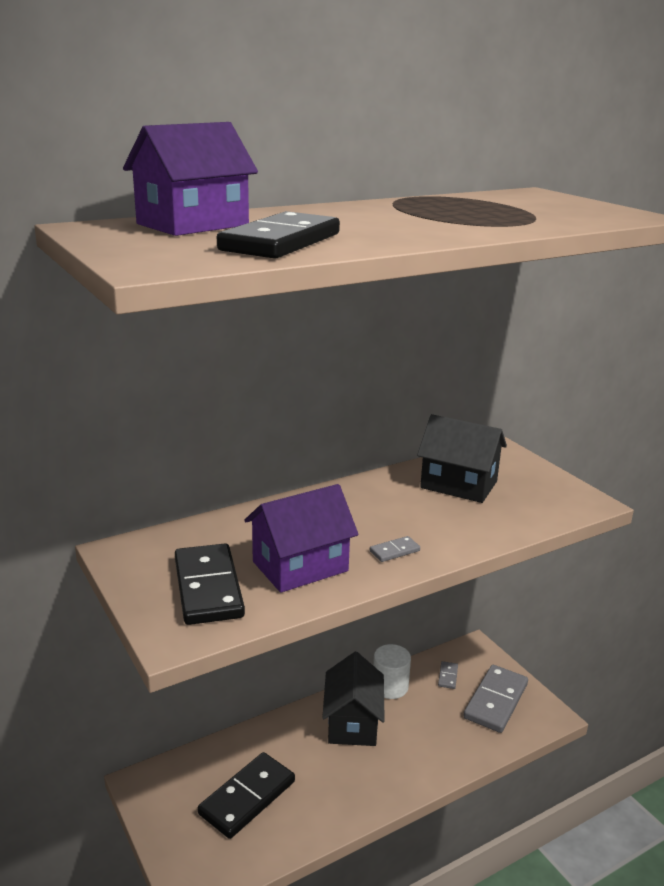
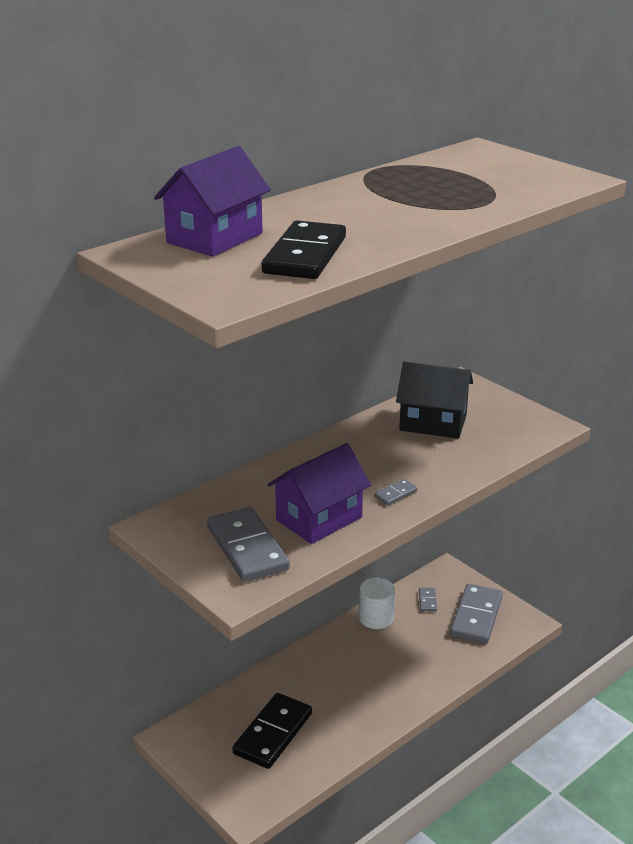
camera: 10 degrees left, 5 degrees up
black domino [175,544,245,625] -> grey domino [207,507,290,582]
black house [322,652,385,746] -> none

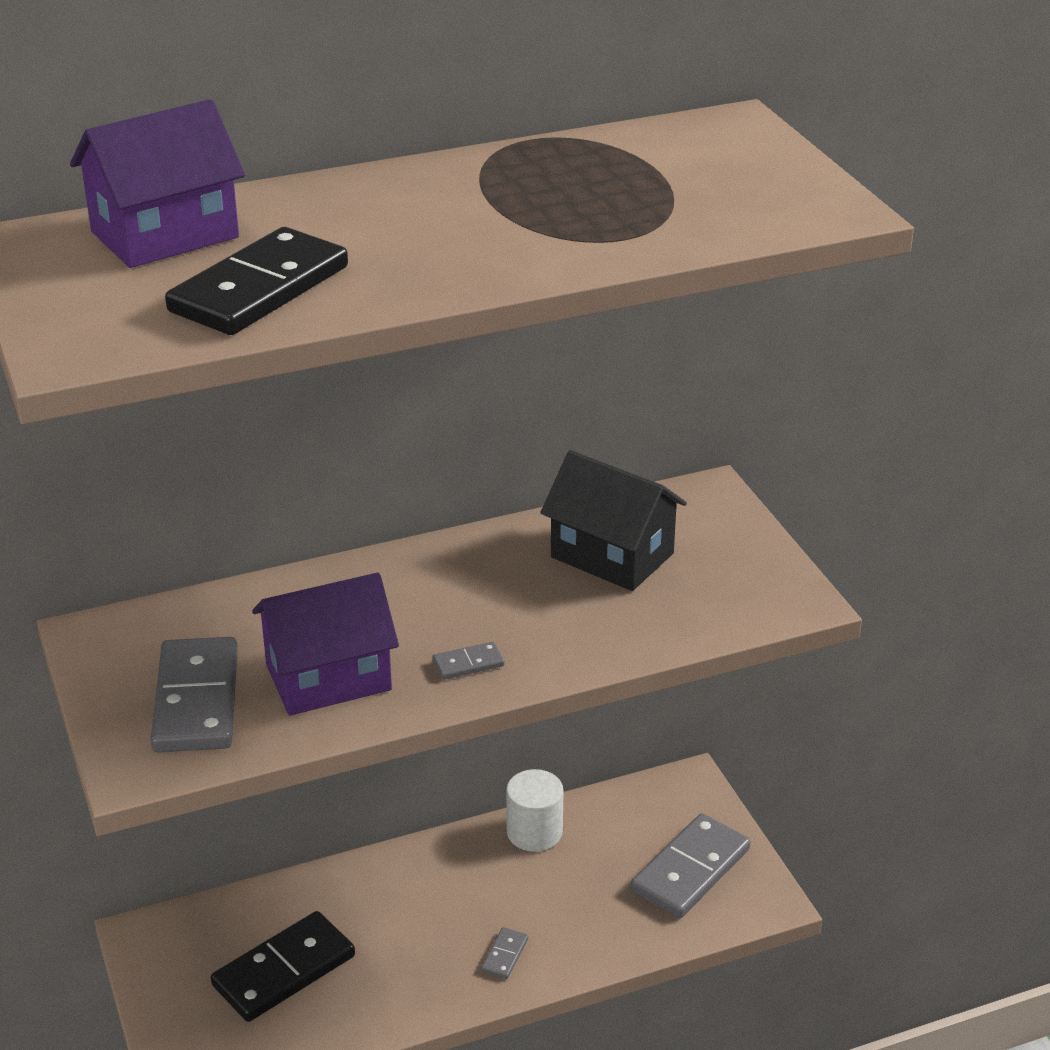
camera: 20 degrees right, 5 degrees up
grey domino [419,587,437,611] -> grey domino moved to [481,927,528,979]

